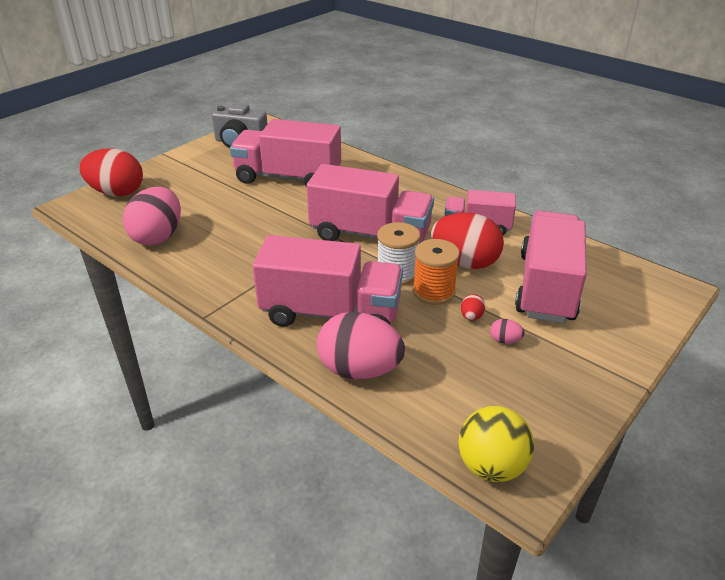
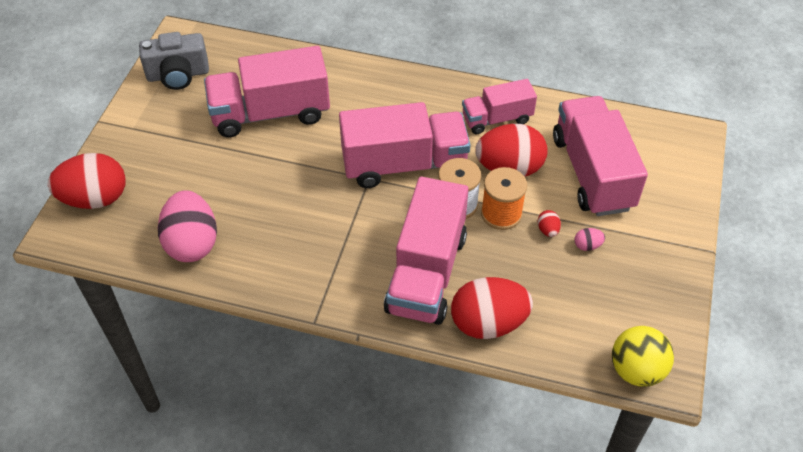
camera: 25 degrees left, 15 degrees up
pink truck [253,235,403,327] -> pink truck turned 120 degrees clockwise [384,177,469,325]
pink egg [317,312,405,379] -> red egg [451,277,533,339]

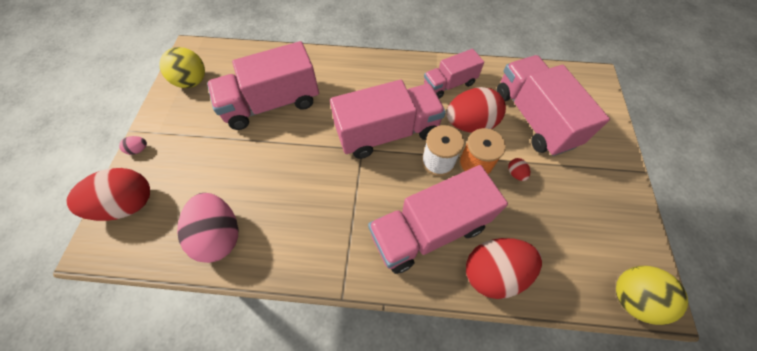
camera: 10 degrees left, 10 degrees up
grey camera [139,32,209,90] -> yellow ball [159,47,205,88]
pink truck [384,177,469,325] -> pink truck turned 60 degrees clockwise [368,165,508,274]
pink egg [574,228,605,251] -> pink egg moved to [119,136,147,155]

